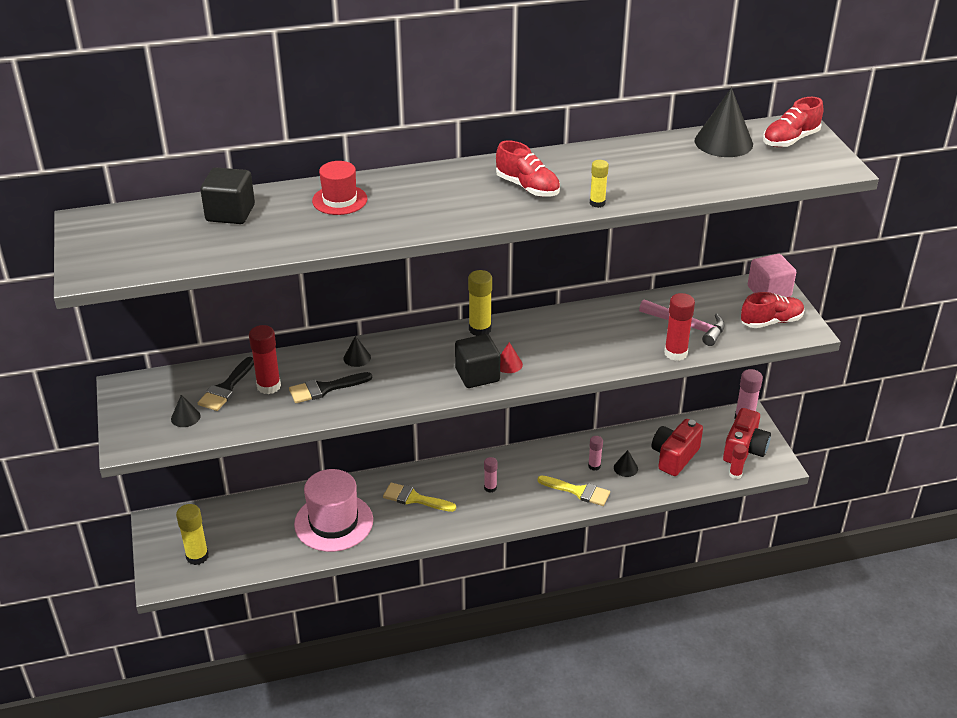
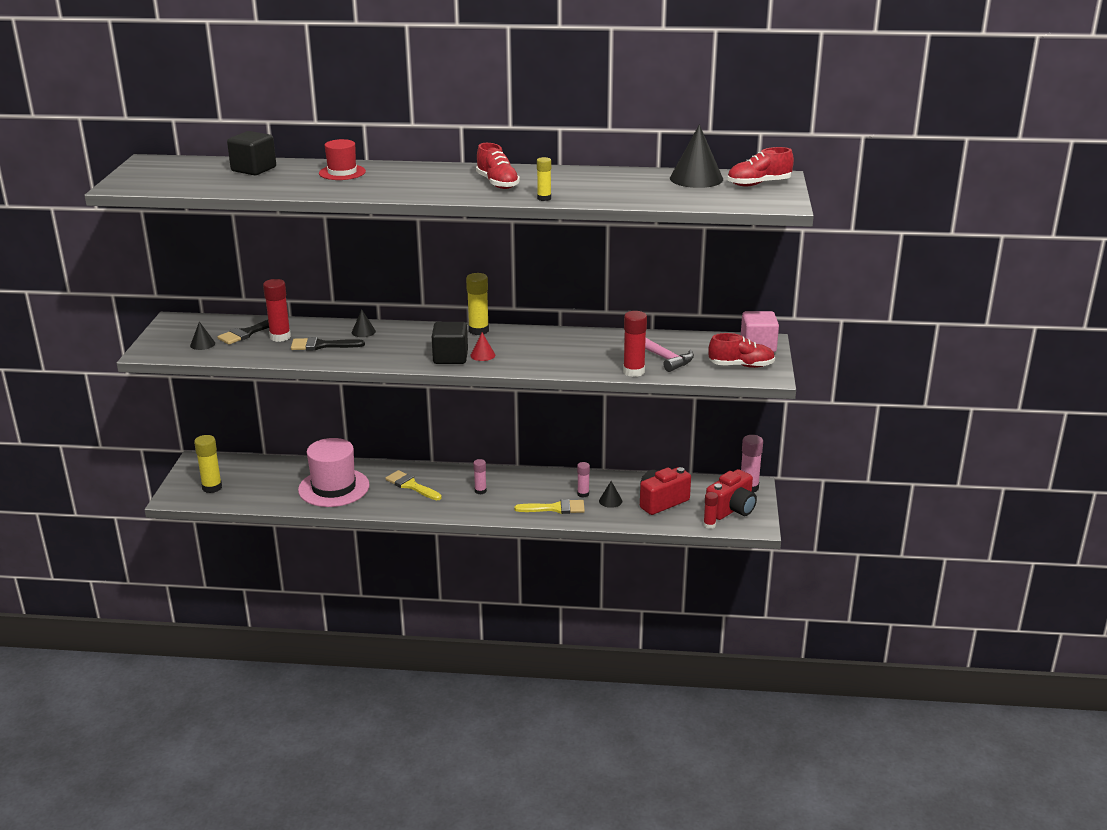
camera: 20 degrees right, 10 degrees down
yellow brush [537,475,610,506] -> yellow brush turned 45 degrees counterclockwise [515,499,585,514]

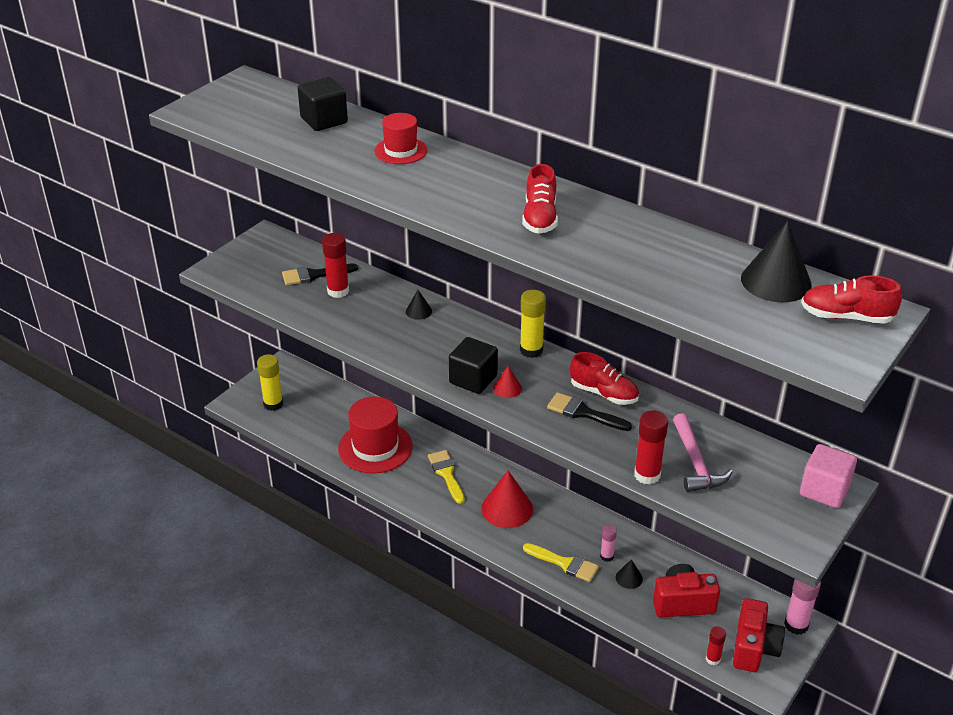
camera: 30 degrees right, 10 degrees up
black cone [190,322,215,350] -> none
black brush [291,337,365,351] -> black brush moved to [547,392,632,431]
pink hat [298,438,369,507] -> red hat [338,396,413,473]
pink glue stick [473,459,487,495] -> red cone [481,471,533,528]
yellow glue stick [537,157,551,201] -> none
red camera [706,469,757,520] -> red camera turned 60 degrees counterclockwise [733,598,785,672]
red shoe [708,333,775,368] -> red shoe moved to [570,352,639,405]

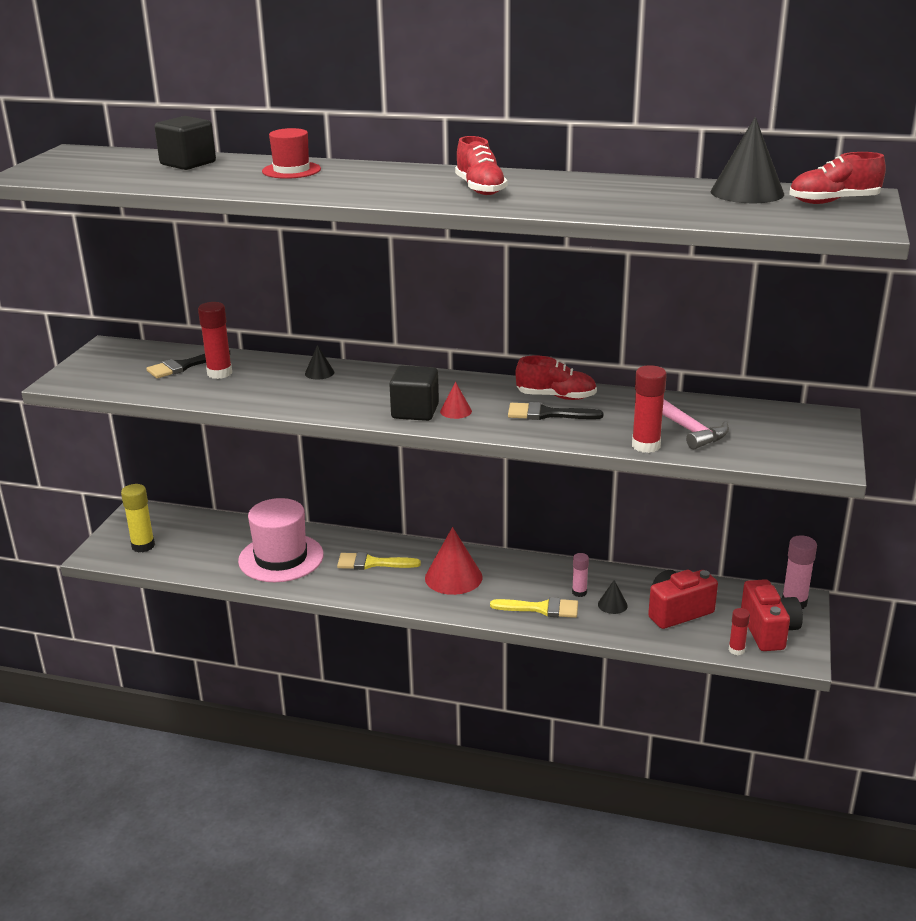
camera: 20 degrees left, 10 degrees down
red hat [338,396,413,473] -> pink hat [238,498,324,582]
yellow brush [428,450,465,504] -> yellow brush turned 45 degrees counterclockwise [337,552,421,570]
yellow glue stick [520,290,546,358] -> none
pink cube [800,444,857,508] -> none

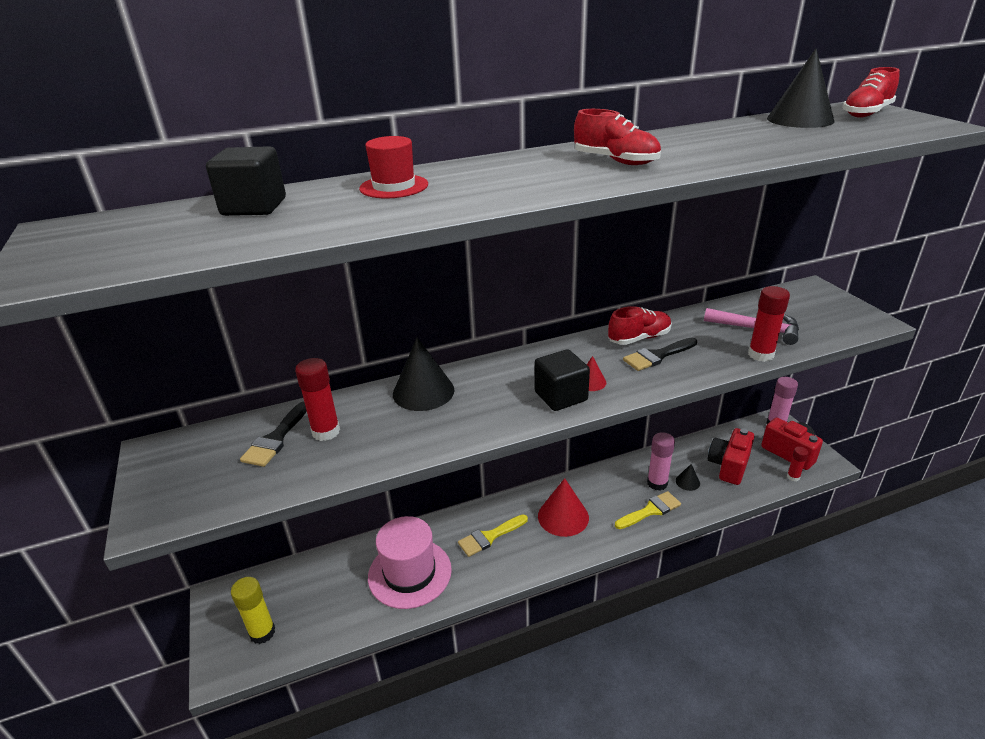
camera: 35 degrees left, 5 degrees up
black cone [305,345,335,379] -> black cone [393,337,455,411], size x2.03
pink glue stick [572,553,589,597] -> pink glue stick [647,432,675,491], size x1.65

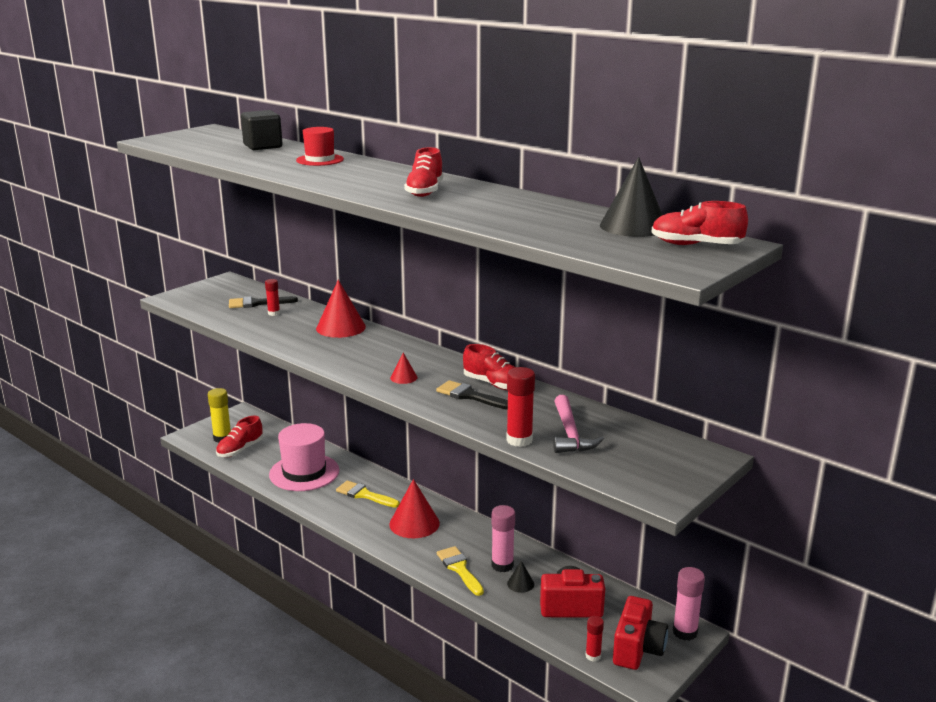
camera: 60 degrees right, 10 degrees down
red glue stick [295,358,340,441] -> red glue stick [265,279,280,316], size x0.61
black cone [393,337,455,411] -> red cone [316,280,366,338]
black cube [534,349,590,411] -> none
yellow brush [615,491,681,529] -> yellow brush turned 150 degrees counterclockwise [437,546,484,596]
none -> red shoe [216,416,263,457]

